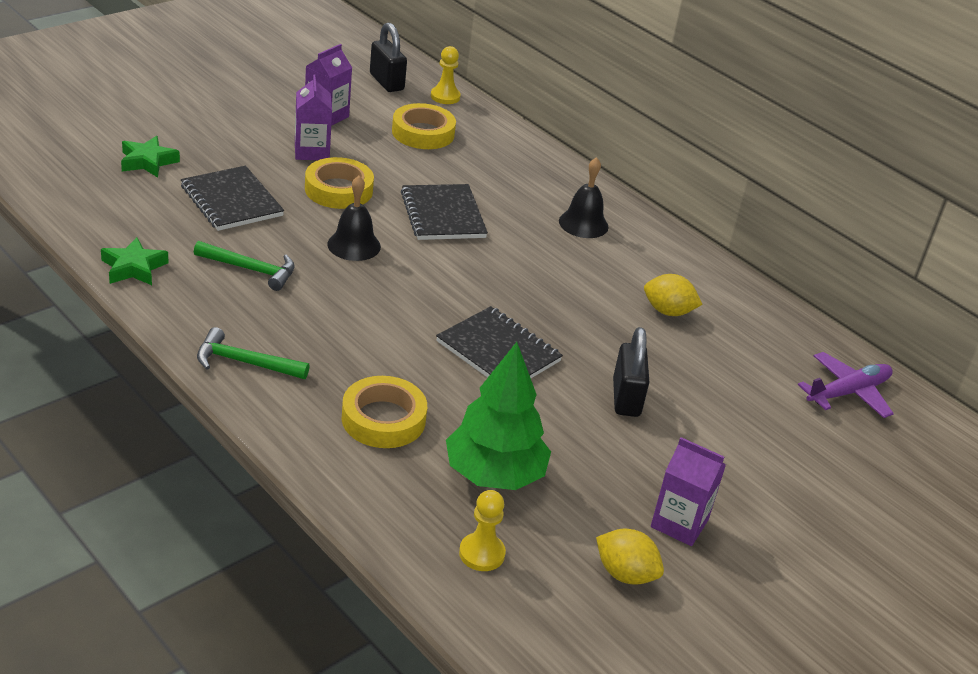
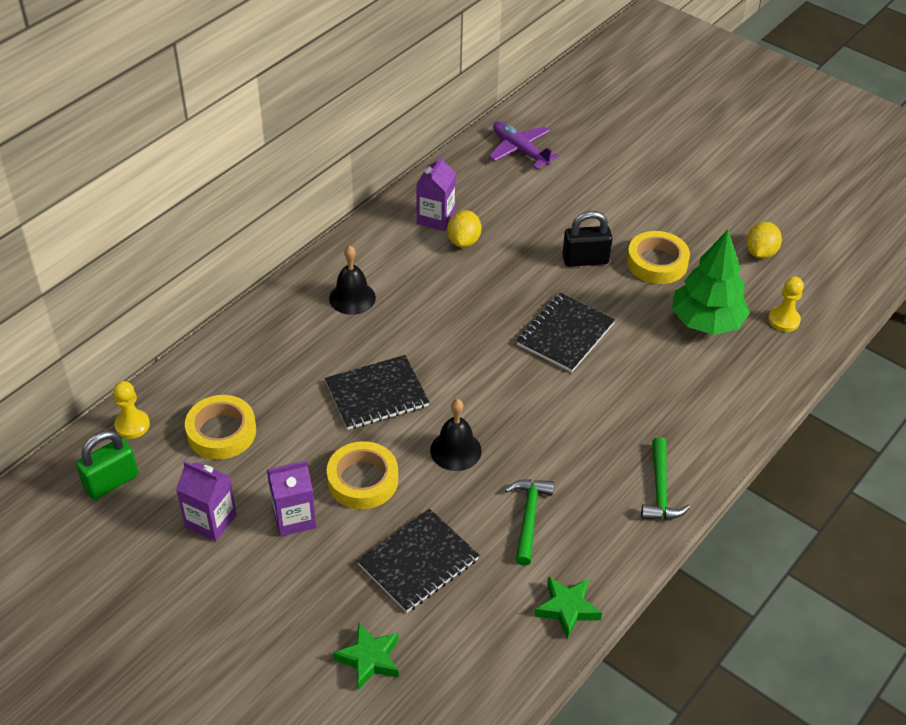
camera: 95 degrees left, 10 degrees up
yellow tape [341,376,427,448] -> yellow tape moved to [627,231,690,284]
black padlock [370,23,407,92] -> green padlock [76,430,139,499]
purple carton [651,437,726,546] -> purple carton moved to [416,155,456,231]

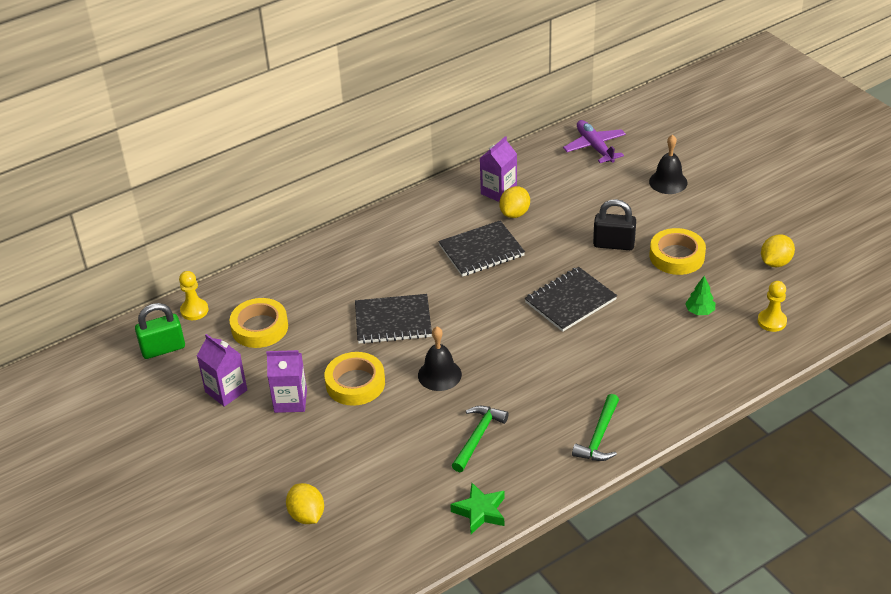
camera: 20 degrees right, 5 degrees down
black bell [329,245,376,315] -> black bell moved to [649,135,688,194]
green star [333,622,399,690] -> yellow lemon [286,483,324,524]
black notebook [357,509,479,613] -> black notebook moved to [438,220,525,277]
green tree [672,230,750,335] -> green tree [685,276,715,315], size x0.43

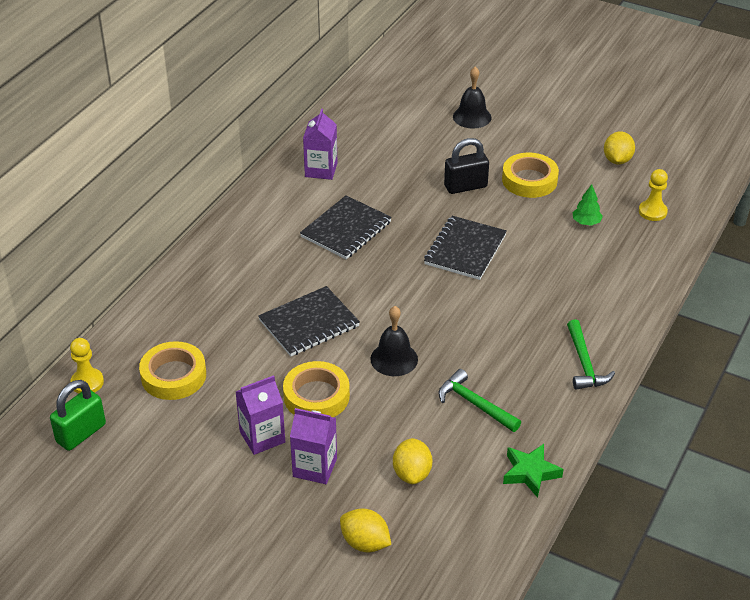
camera: 30 degrees left, 0 degrees up
purple carton [197,334,247,407] -> purple carton moved to [290,408,337,484]
green hammer [452,406,509,472] -> green hammer turned 45 degrees counterclockwise [439,369,521,432]
yellow lemon [499,186,530,218] -> yellow lemon moved to [393,438,433,484]
purple plane [563,120,626,163] -> none

